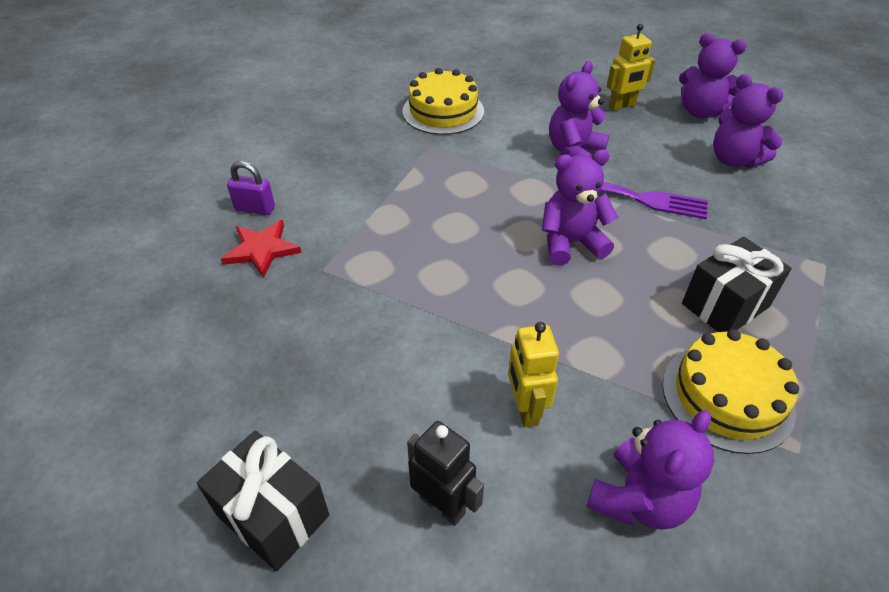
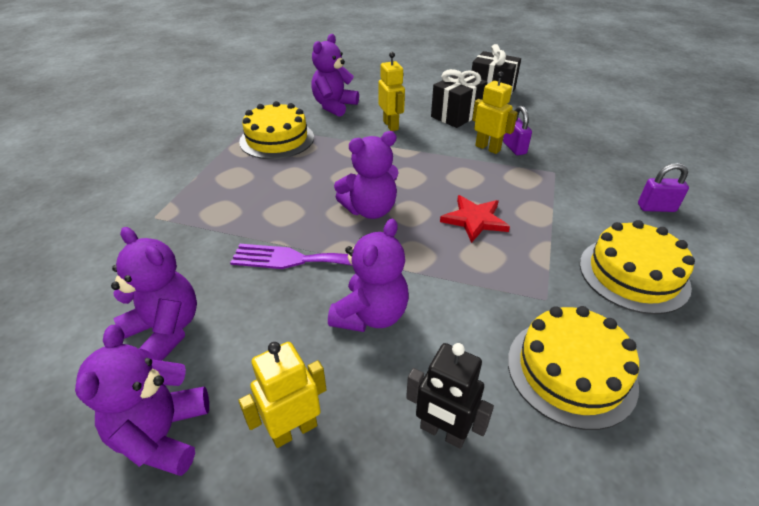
camera: 170 degrees right, 5 degrees down
red star [221,220,302,278] -> red star moved to [440,195,510,243]
black robot [407,421,484,526] -> black robot moved to [406,343,494,449]
purple teddy bear [679,33,747,118] -> purple teddy bear turned 105 degrees counterclockwise [75,325,209,476]
black gift [682,237,792,332] -> black gift moved to [431,69,487,128]
none -> yellow robot [472,71,518,154]
none -> purple padlock [503,106,532,155]
none -> yellow cake [580,220,695,314]

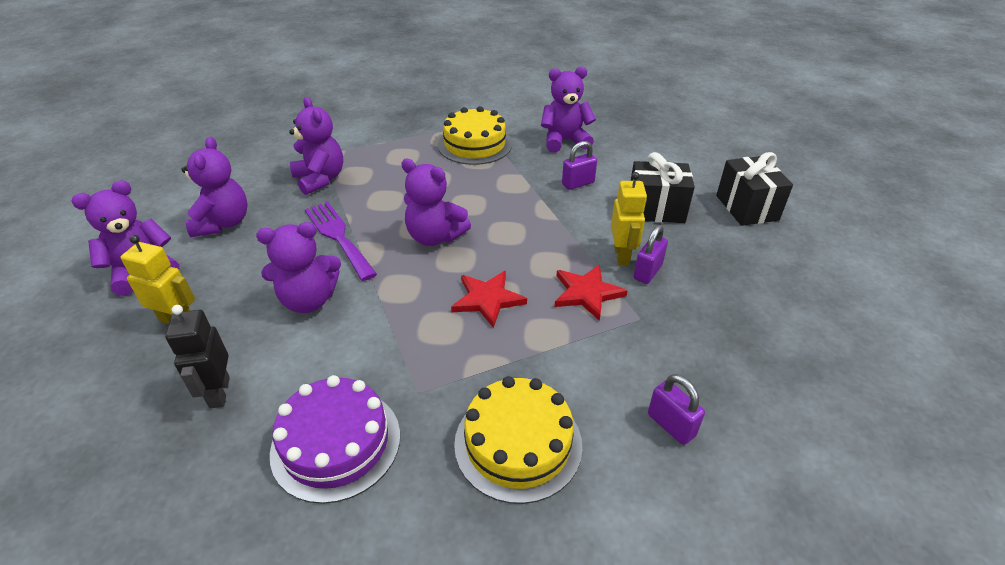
camera: 50 degrees right, 0 degrees up
yellow robot [379,52,405,131] -> purple padlock [562,141,597,190]
yellow cake [508,306,639,430] -> purple cake [270,375,400,504]
none -> purple teddy bear [289,97,343,195]
none -> red star [555,264,627,321]

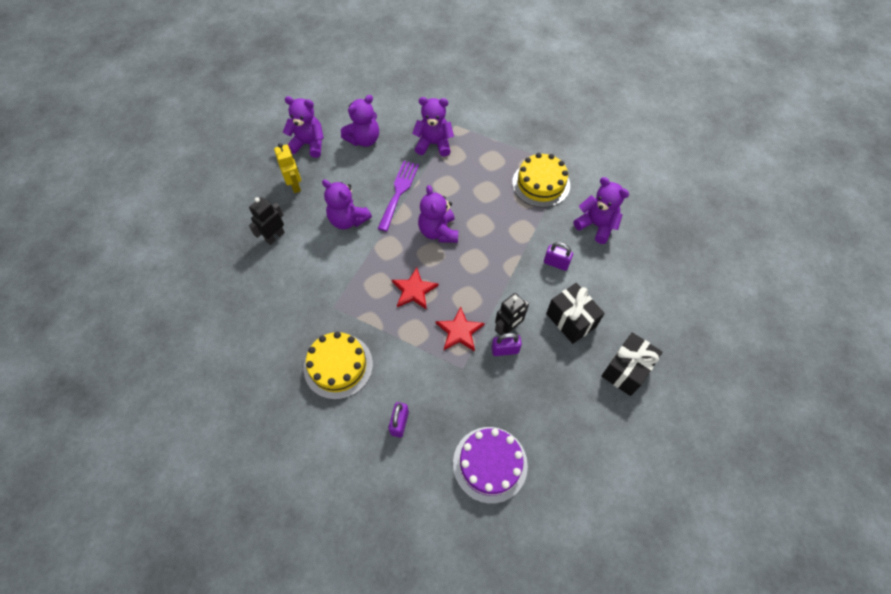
camera: 50 degrees right, 20 degrees up
purple cake [270,375,400,504] -> purple cake moved to [453,427,528,504]
purple teddy bear [289,97,343,195] -> purple teddy bear turned 105 degrees counterclockwise [412,97,454,157]
yellow robot [611,172,647,265] -> black robot [495,293,529,335]

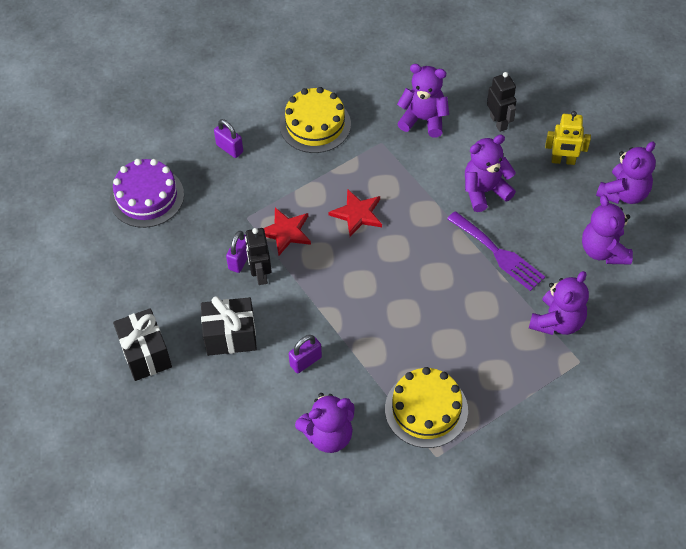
camera: 120 degrees right, 5 degrees down
purple teddy bear [418,185,458,243] -> purple teddy bear moved to [397,64,449,138]

